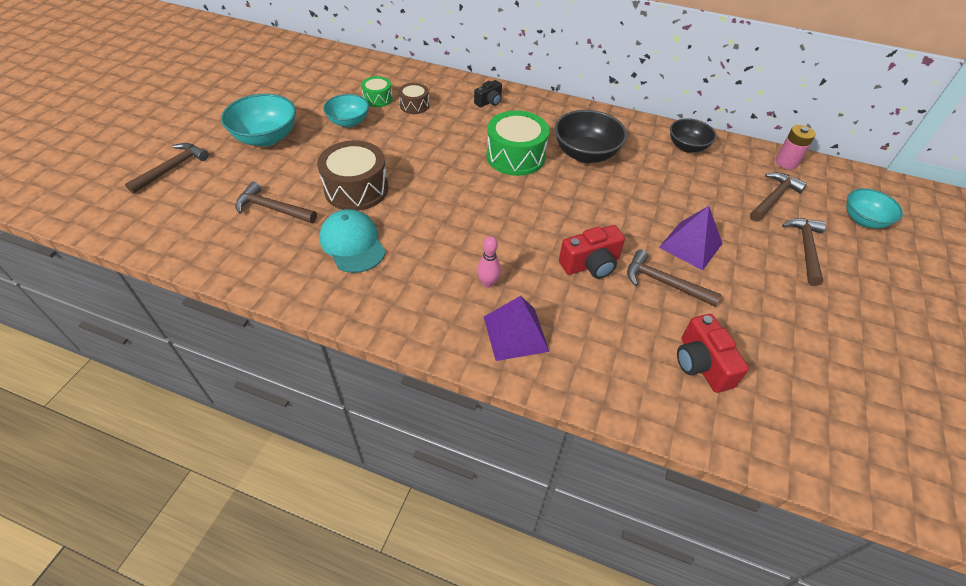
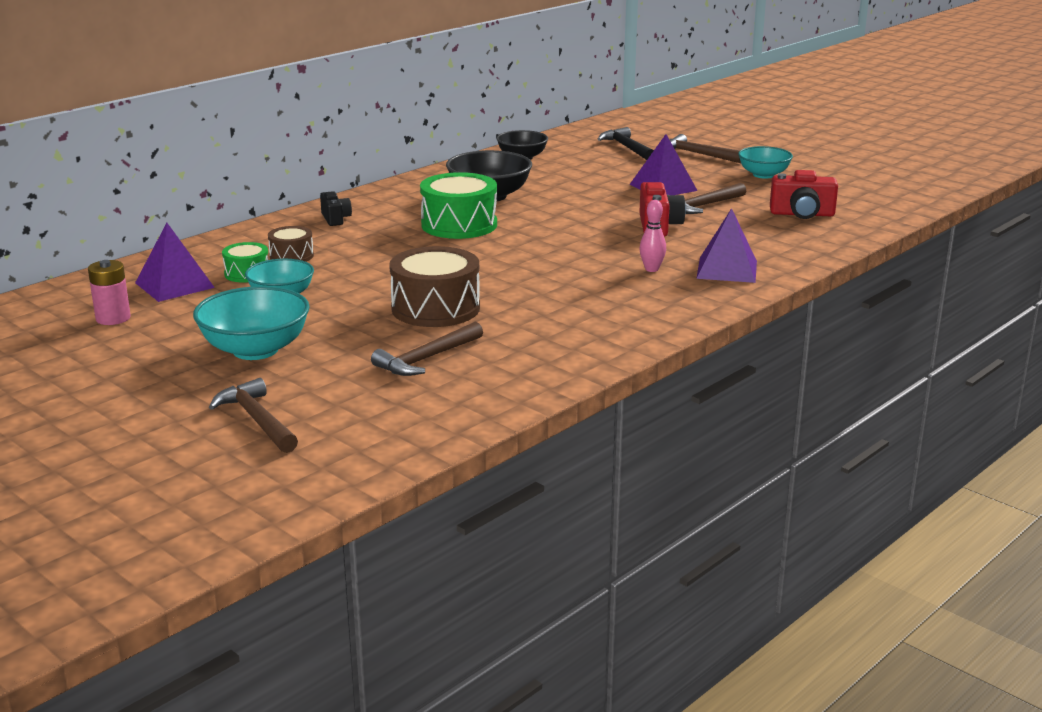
camera: 65 degrees left, 25 degrees down
turquoise cap [319,209,386,273] -> none
brown hammer [750,172,807,222] -> black hammer [598,127,654,160]
pink battery [775,125,816,169] -> pink battery moved to [88,260,131,325]
turquoise bowl [846,188,903,229] -> turquoise bowl moved to [738,146,793,179]
none -> purple pyramid [135,223,215,302]

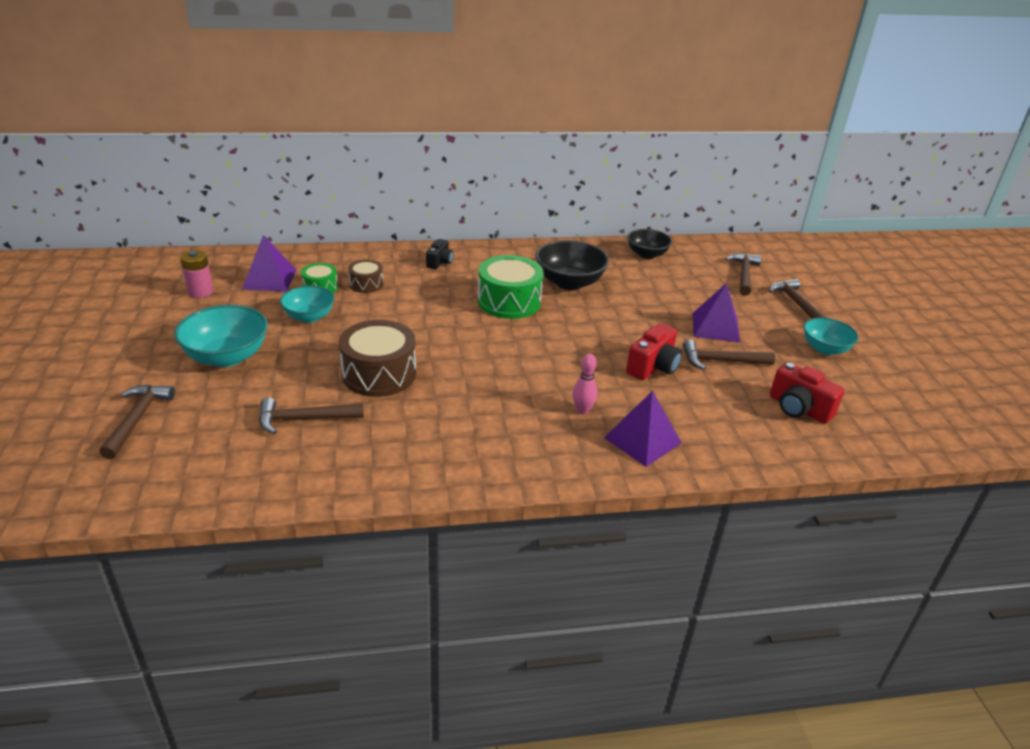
camera: 35 degrees right, 10 degrees up
black hammer [598,127,654,160] -> brown hammer [725,253,762,296]

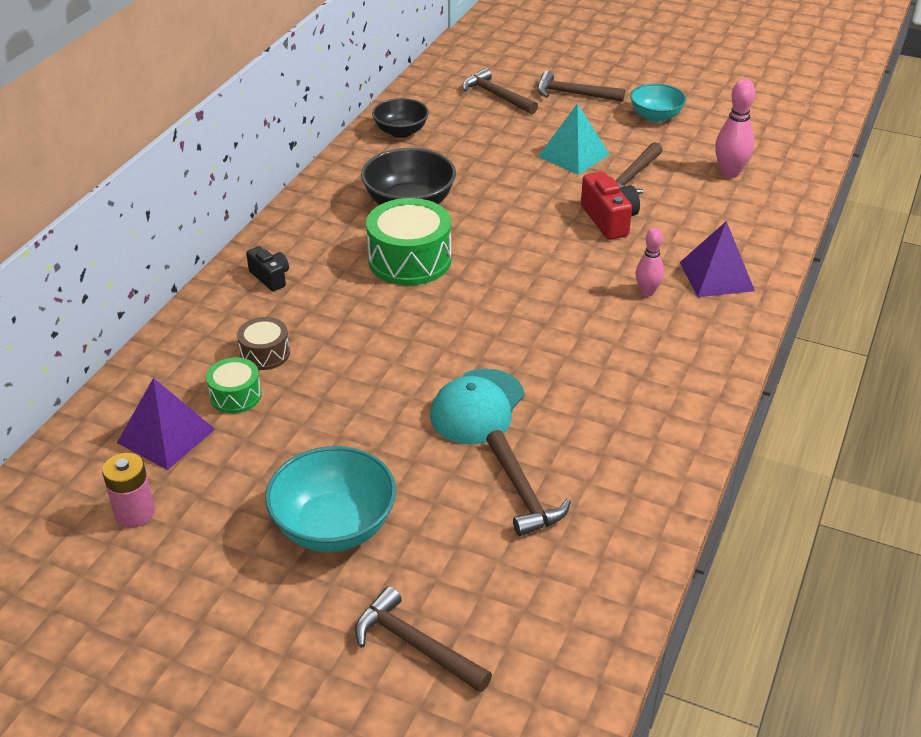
camera: 55 degrees left, 5 degrees up
brown hammer [259,397,364,434] -> brown hammer turned 45 degrees counterclockwise [486,430,571,536]
turquoise bowl [280,286,335,323] -> none
brown drum [339,320,416,397] -> turquoise cap [430,368,525,444]
purple pyramid [693,283,740,343] -> turquoise pyramid [538,103,610,175]
red camera [770,362,844,424] -> pink bowling pin [715,79,755,178]

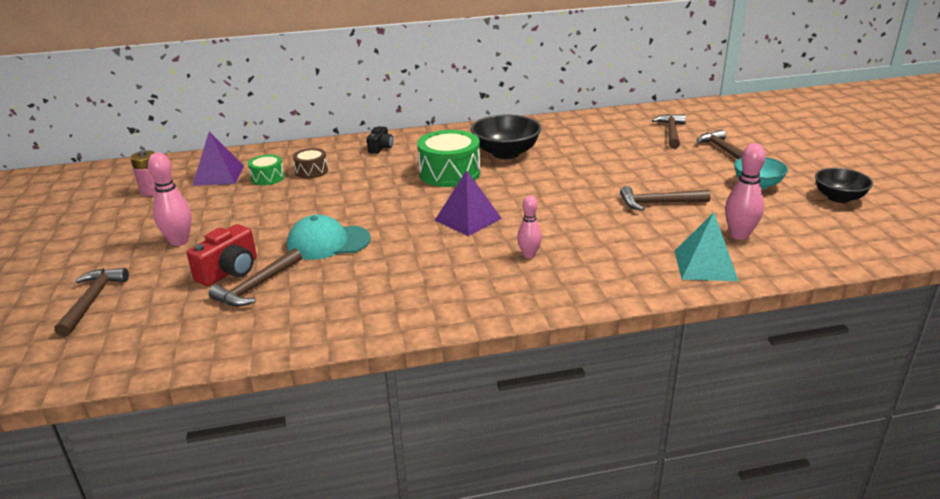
camera: 55 degrees right, 10 degrees down
turquoise bowl [265,446,396,552] -> pink bowling pin [148,152,192,246]
black bowl [372,98,429,138] -> black bowl moved to [815,168,873,203]
turquoise pyramid [538,103,610,175] -> turquoise pyramid moved to [675,212,739,281]
red camera [581,171,640,240] -> red camera moved to [187,224,257,286]
purple pyramid [680,221,755,297] -> purple pyramid moved to [435,170,502,236]

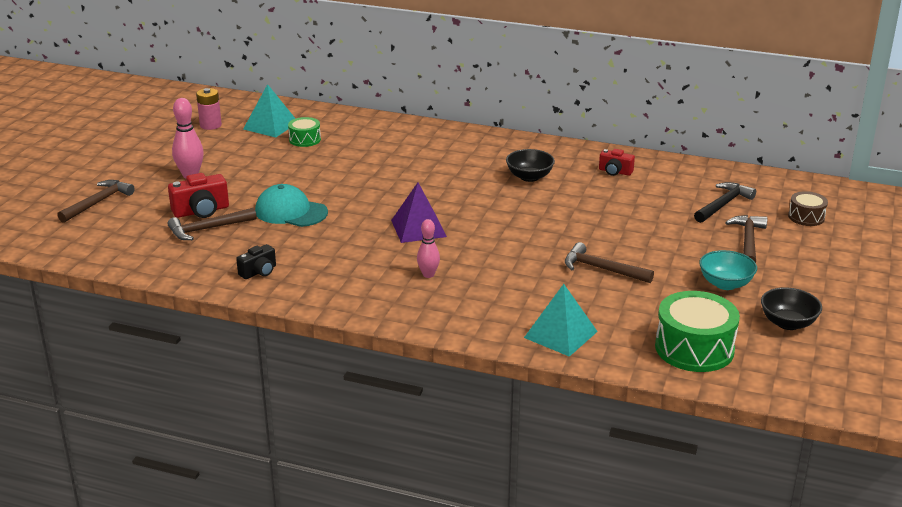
camera: 30 degrees right, 0 degrees up
purple pyramid [192,132,244,186] -> turquoise pyramid [243,84,296,137]
brown drum [293,148,328,178] -> brown drum moved to [788,191,828,226]
black camera [367,126,393,154] -> black camera moved to [236,244,276,279]
green drum [417,130,480,187] -> green drum moved to [655,291,740,372]
black bowl [471,114,541,159] -> black bowl [506,149,555,182], size x0.66
brown hammer [652,114,686,149] -> black hammer [694,182,756,223]
pink bowling pin [725,143,766,240] -> none
none -> red camera [599,149,635,176]

